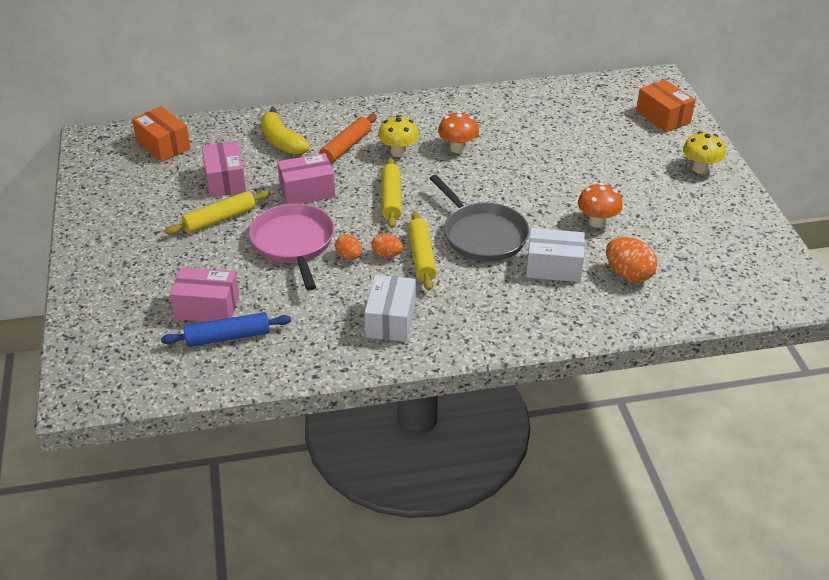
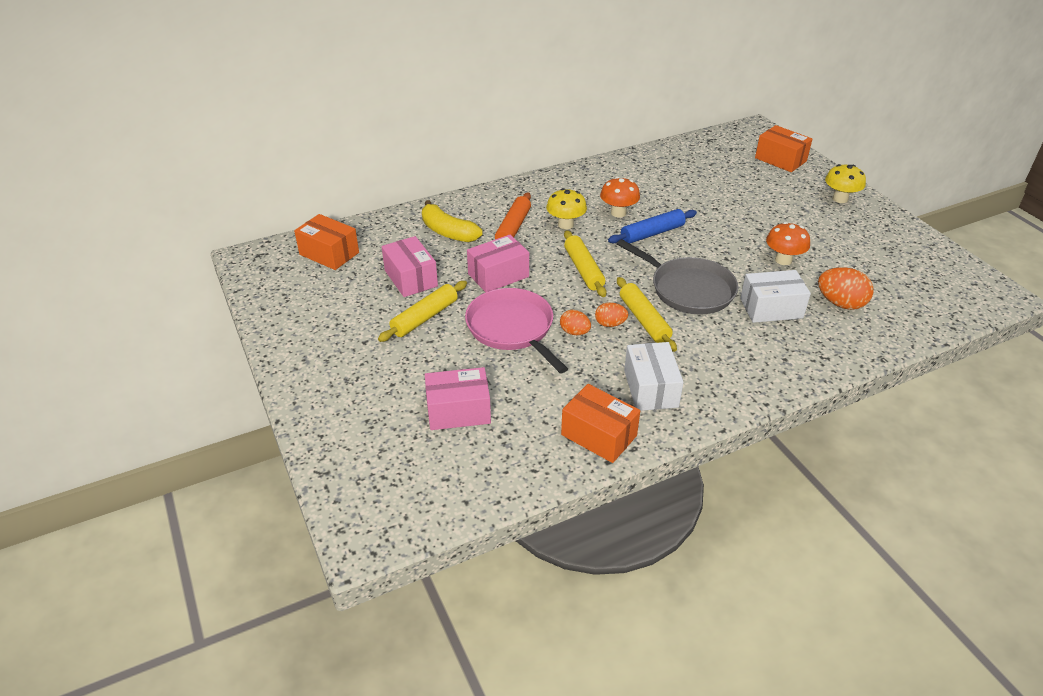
camera: 15 degrees left, 0 degrees up
blue rolling pin [161,312,291,347] -> blue rolling pin moved to [608,209,697,244]
none -> orange box [561,384,640,463]

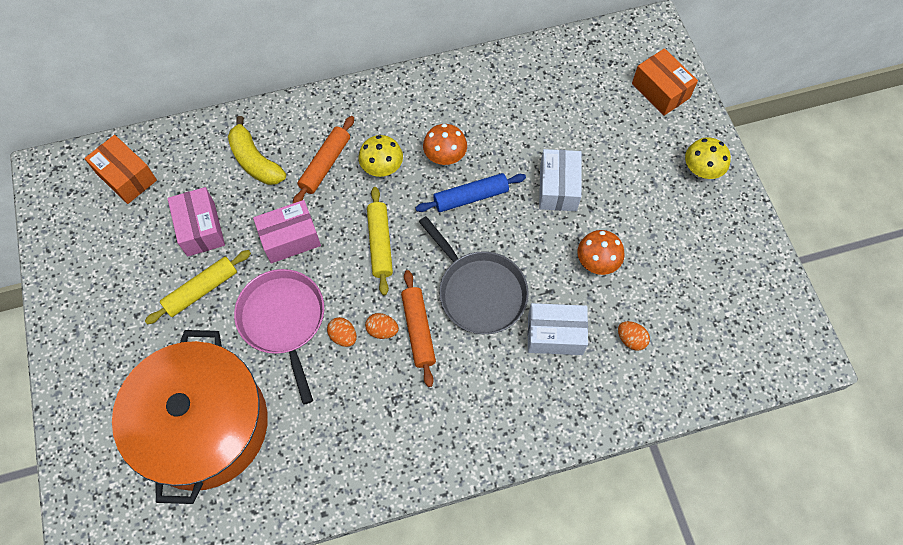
camera: 10 degrees right, 25 degrees up
pink box [425,367,491,430] -> orange pot [112,330,268,504]
orange box [561,384,640,463] -> none
yellow rolling pin [617,277,677,352] -> orange rolling pin [401,270,436,387]
white box [624,342,684,411] -> white box moved to [539,149,582,211]
orange egg [818,267,874,310] -> orange egg [618,321,650,351], size x0.60

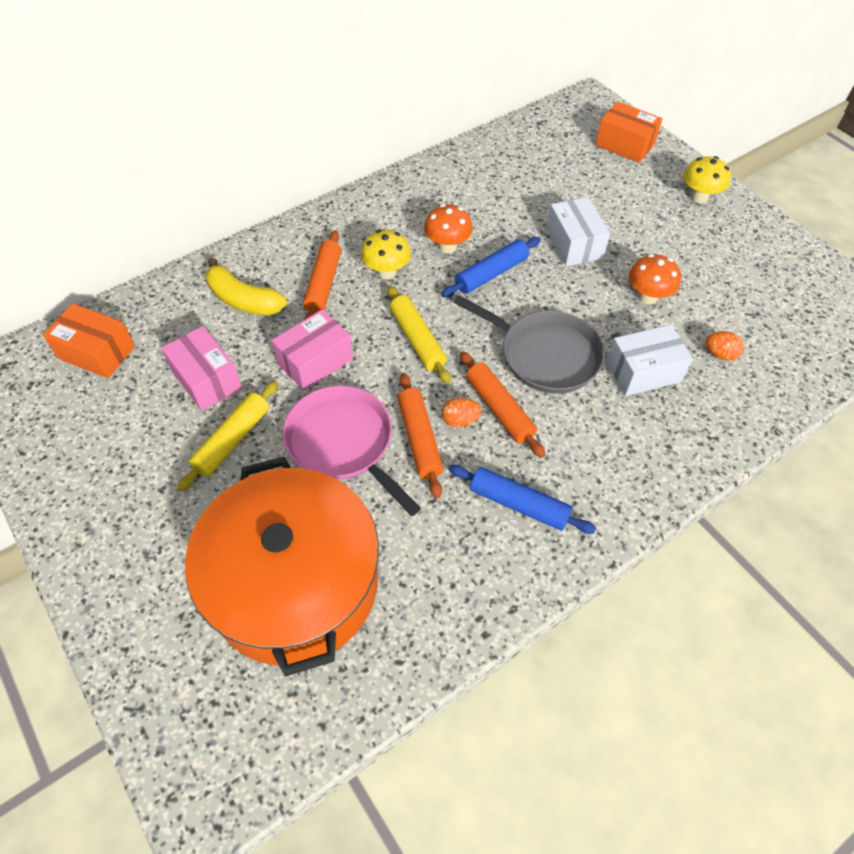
camera: 20 degrees left, 10 degrees down
orange egg [327,317,357,347] -> orange rolling pin [398,373,443,498]
none -> blue rolling pin [449,465,596,534]

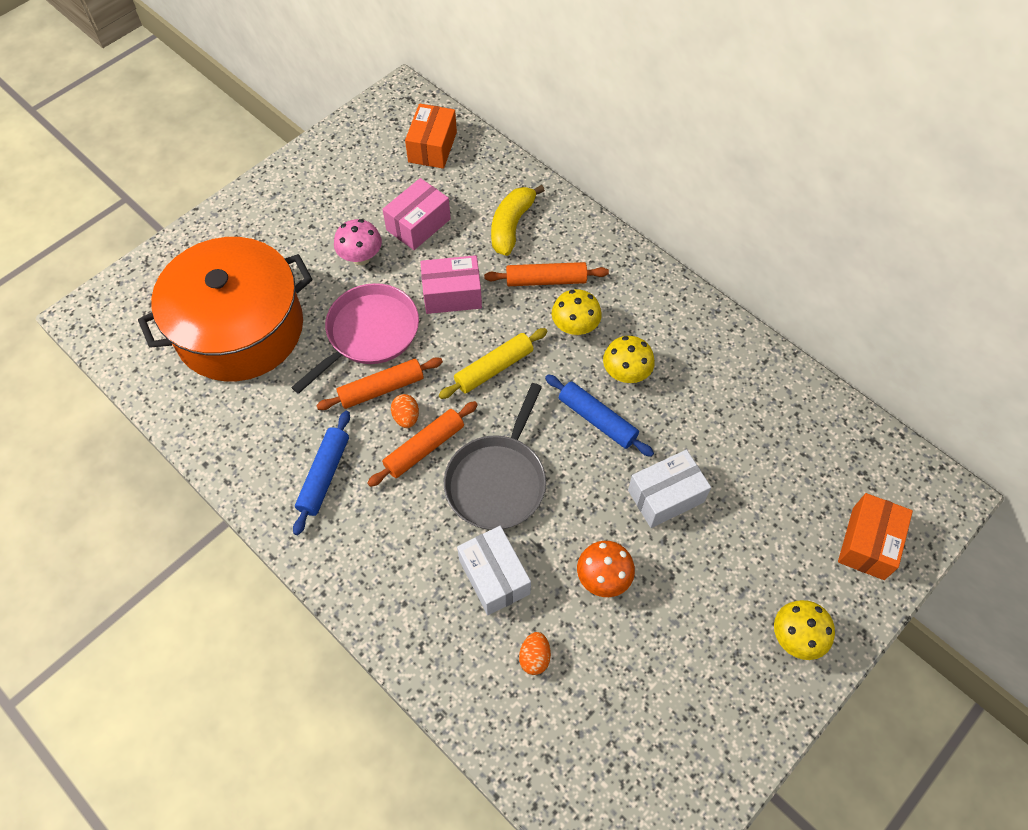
camera: 80 degrees right, 5 degrees up
yellow rolling pin [177,381,278,492] -> pink mushroom [334,219,382,265]
pink box [271,309,353,391] -> pink box turned 45 degrees counterclockwise [420,255,482,314]
orange mushroom [424,204,473,253] -> yellow mushroom [603,336,655,383]

